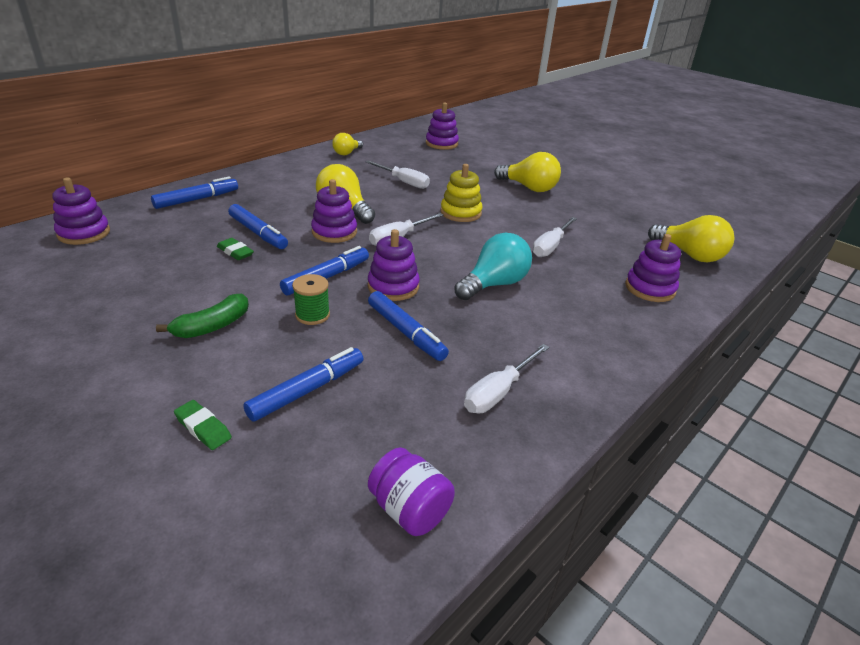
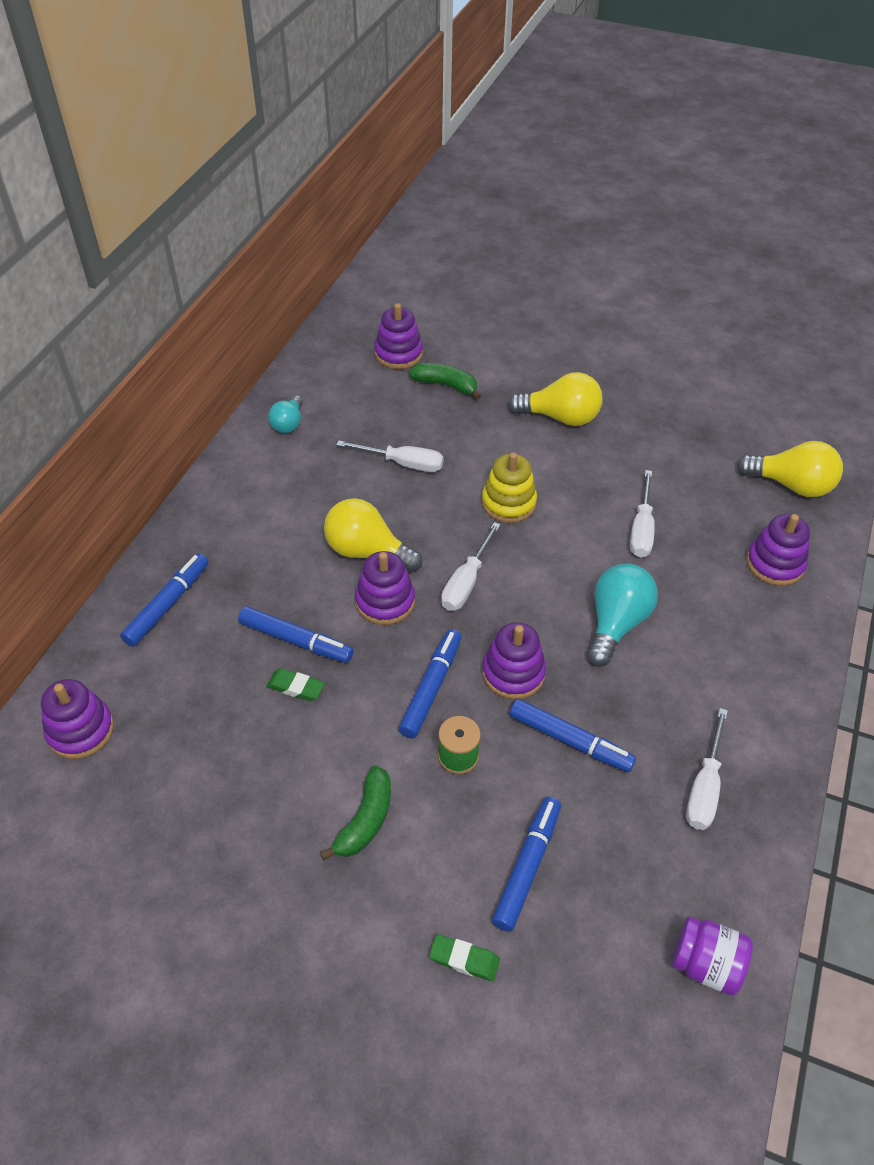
camera: 20 degrees left, 15 degrees up
yellow light bulb [332,133,363,155] -> turquoise light bulb [268,395,303,433]
none -> green banana [408,363,481,400]

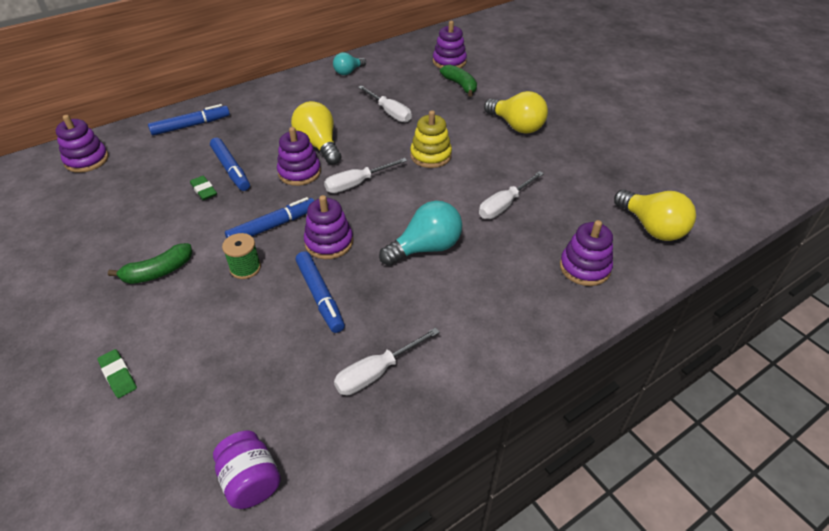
camera: 35 degrees right, 5 degrees down
blue marker [492,797,561,932] -> none

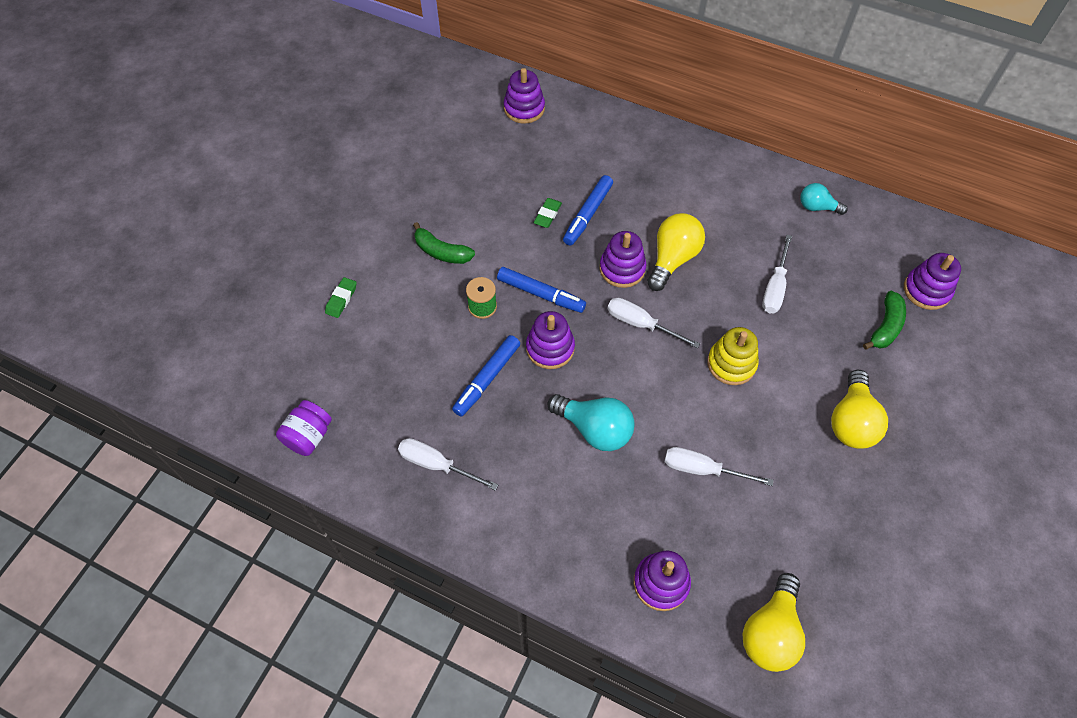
camera: 60 degrees right, 15 degrees up
blue marker [148,104,230,136] -> none

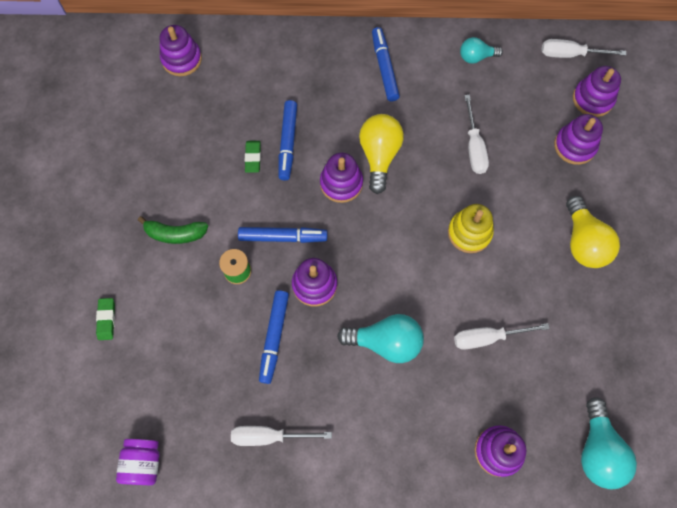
camera: 25 degrees left, 10 degrees up
white screwdriver [607,298,700,349] -> white screwdriver moved to [541,39,626,58]
yellow light bulb [742,573,805,672] -> turquoise light bulb [581,397,637,489]
green banana [863,291,906,349] -> purple stacking toy [554,114,603,165]
none -> blue marker [372,27,400,101]

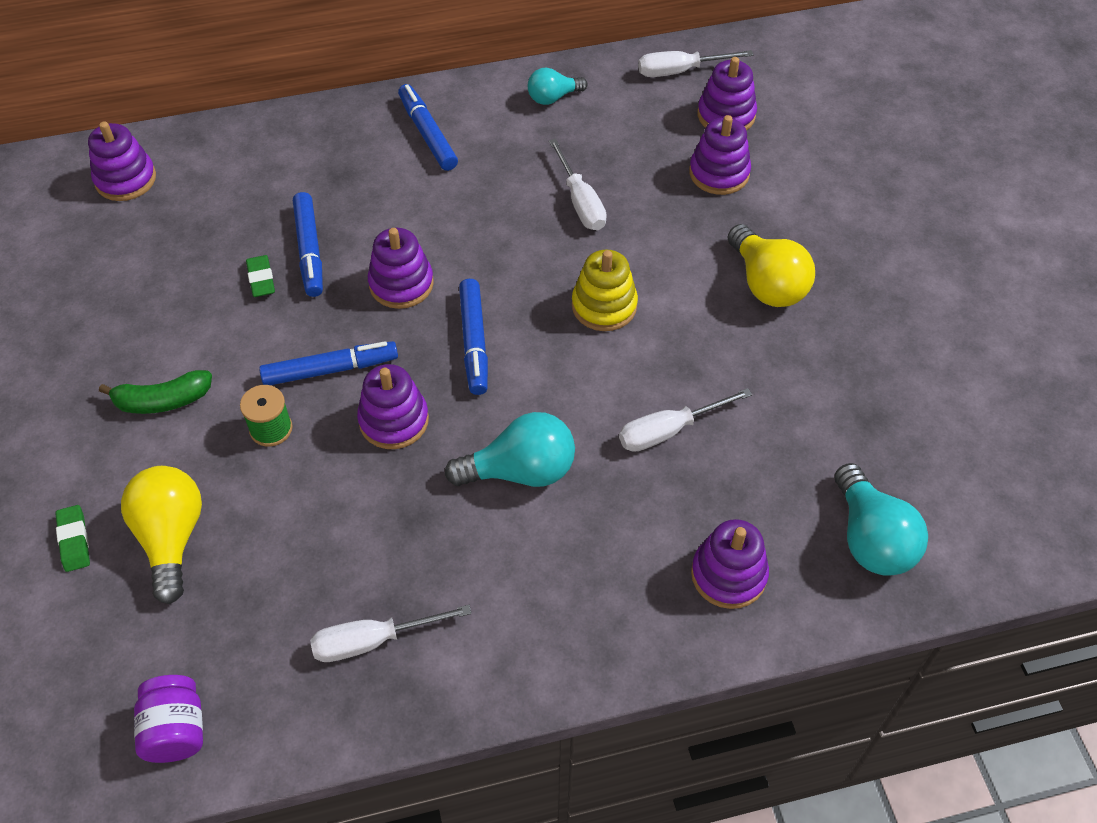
camera: 15 degrees left, 15 degrees down
blue marker [259,290,289,384] -> blue marker moved to [459,279,488,395]
yellow light bulb [359,114,404,194] -> yellow light bulb moved to [121,466,202,604]

